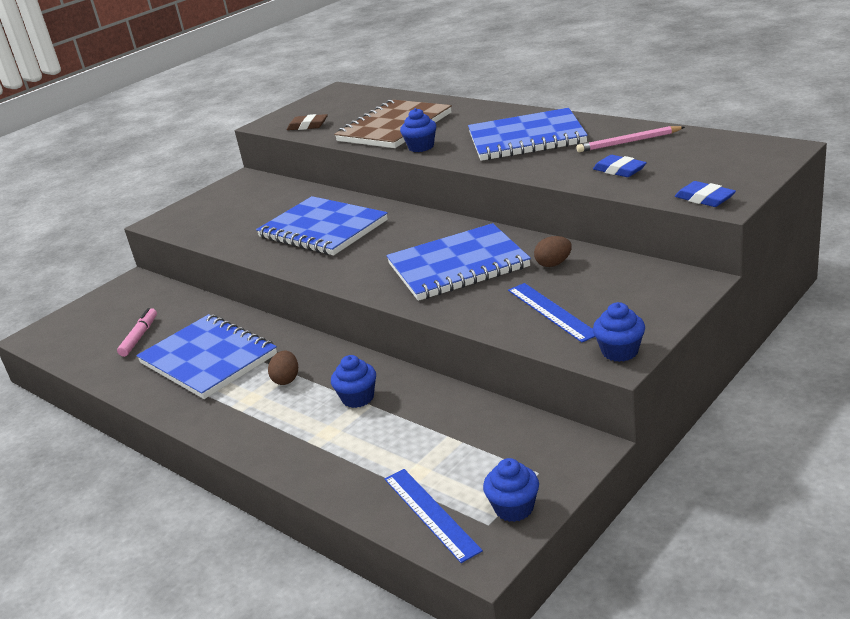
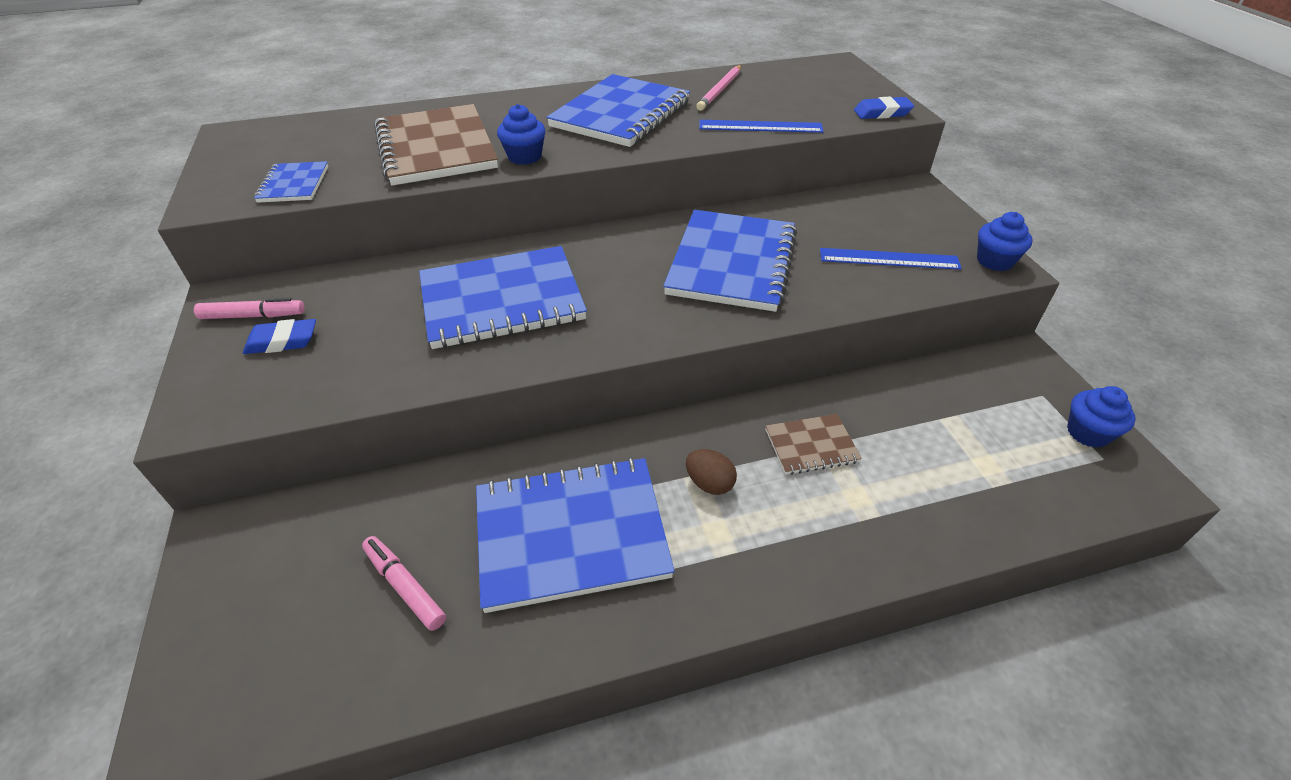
camera: 60 degrees left, 15 degrees up
brown eraser [287,114,328,130] -> blue notebook [254,161,328,203]
blue cupcake [331,355,376,408] -> brown notebook [766,414,862,475]
blue ruler [385,469,483,563] -> blue ruler moved to [699,120,824,133]
brown egg [534,236,572,267] -> none
blue eraser [593,155,647,177] -> blue eraser moved to [243,319,316,354]
none -> pink marker [194,298,305,319]

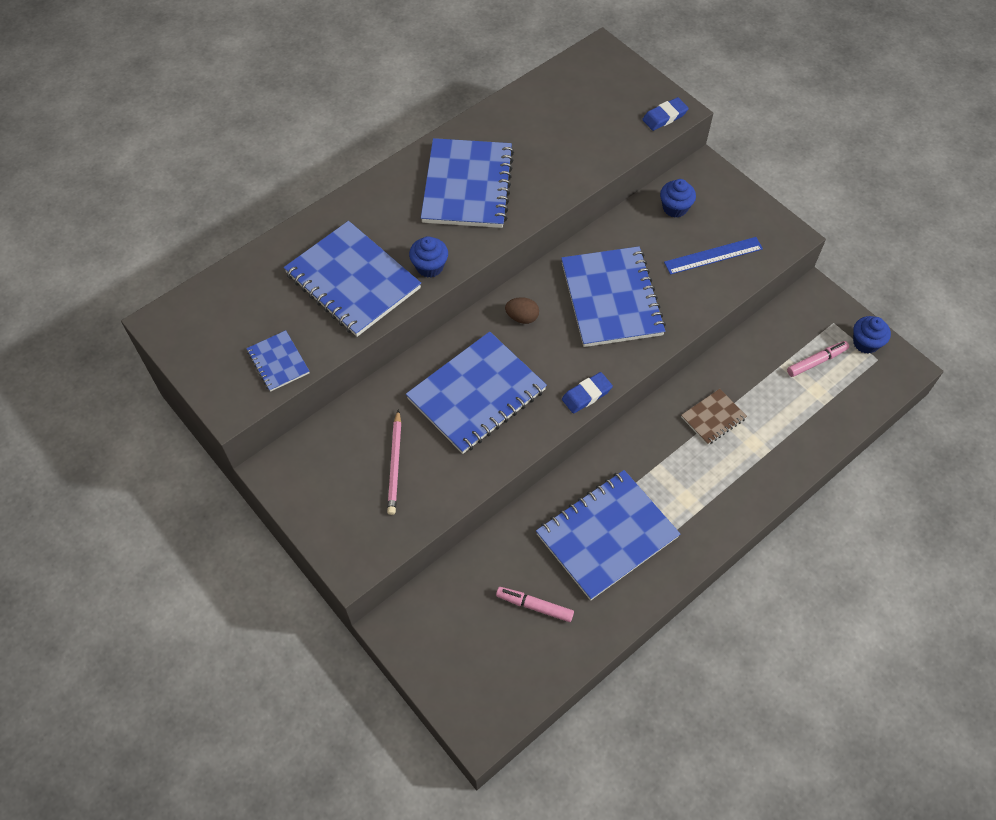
camera: 25 degrees left, 15 degrees up
pink marker [194,298,305,319] -> pink marker moved to [787,341,849,377]
blue eraser [243,319,316,354] -> blue eraser moved to [562,372,613,414]
brown notebook [374,104,498,186] -> blue notebook [284,221,421,337]
brown egg [686,449,737,495] -> brown egg moved to [505,297,539,324]
pink pencil [696,65,741,111] -> pink pencil moved to [387,409,401,515]
blue ruler [699,120,824,133] -> none
blue cupcake [977,212,1033,271] -> blue cupcake moved to [660,179,696,218]

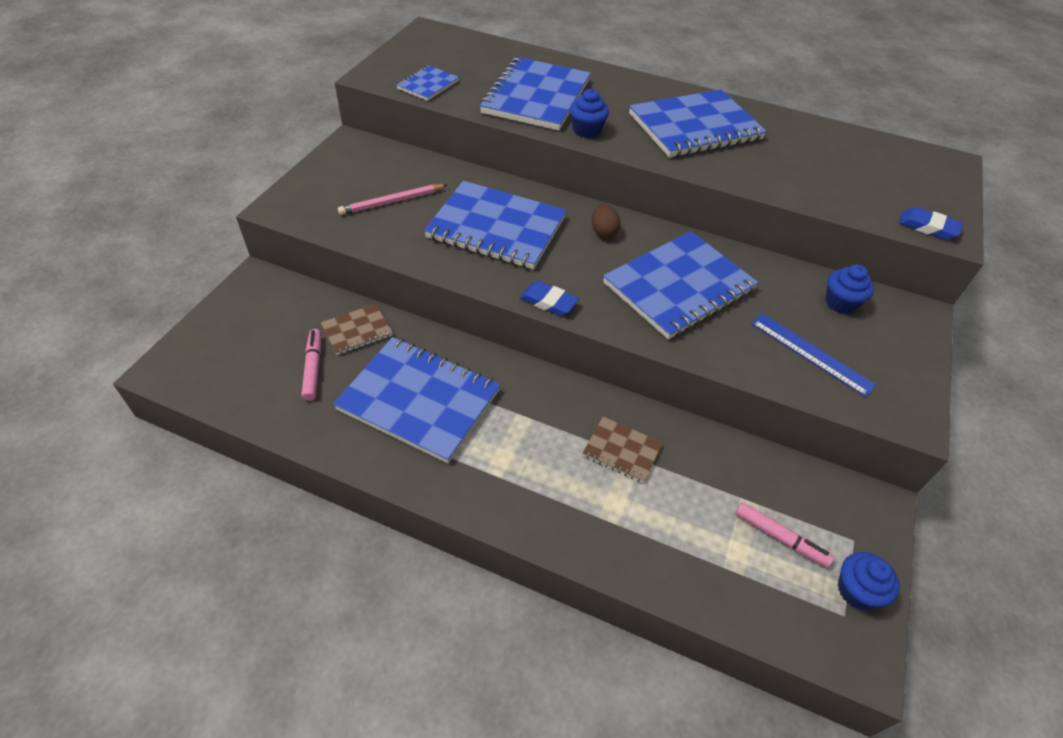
camera: 60 degrees right, 10 degrees down
none -> brown notebook [320,304,393,355]

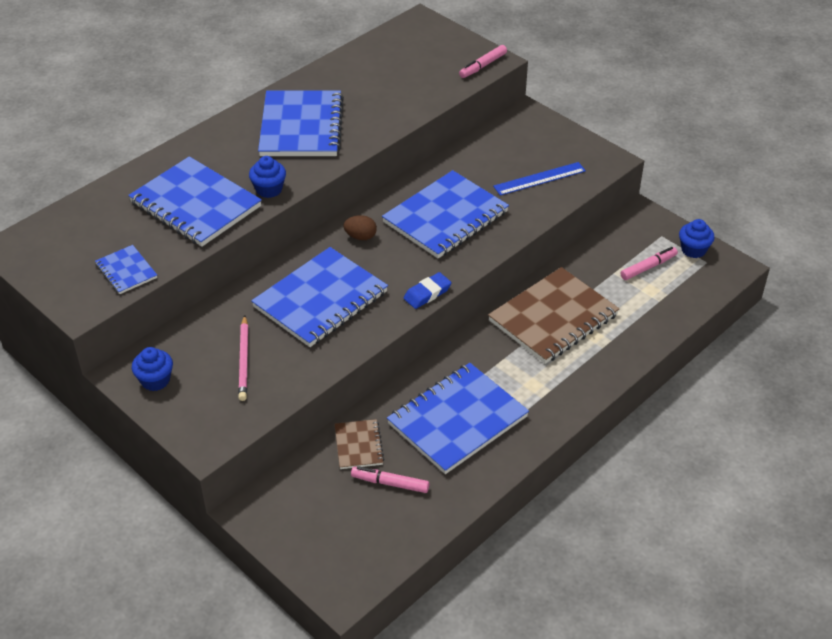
camera: 65 degrees left, 5 degrees down
brown notebook [583,417,663,483] -> brown notebook [488,267,619,364], size x2.06
blue notebook [603,231,759,340] -> blue notebook turned 60 degrees clockwise [382,170,509,258]
blue cupcake [825,265,874,314] -> blue cupcake moved to [132,347,173,391]
blue eraser [899,207,963,240] -> pink marker [459,45,507,78]

